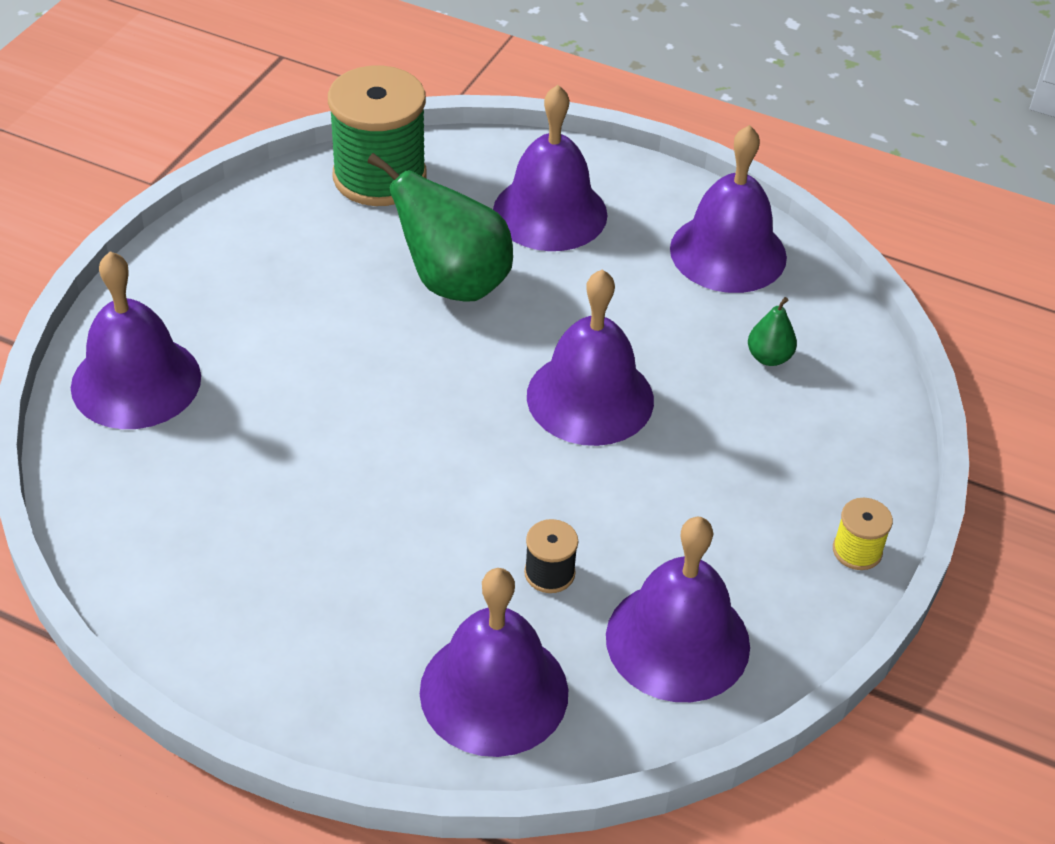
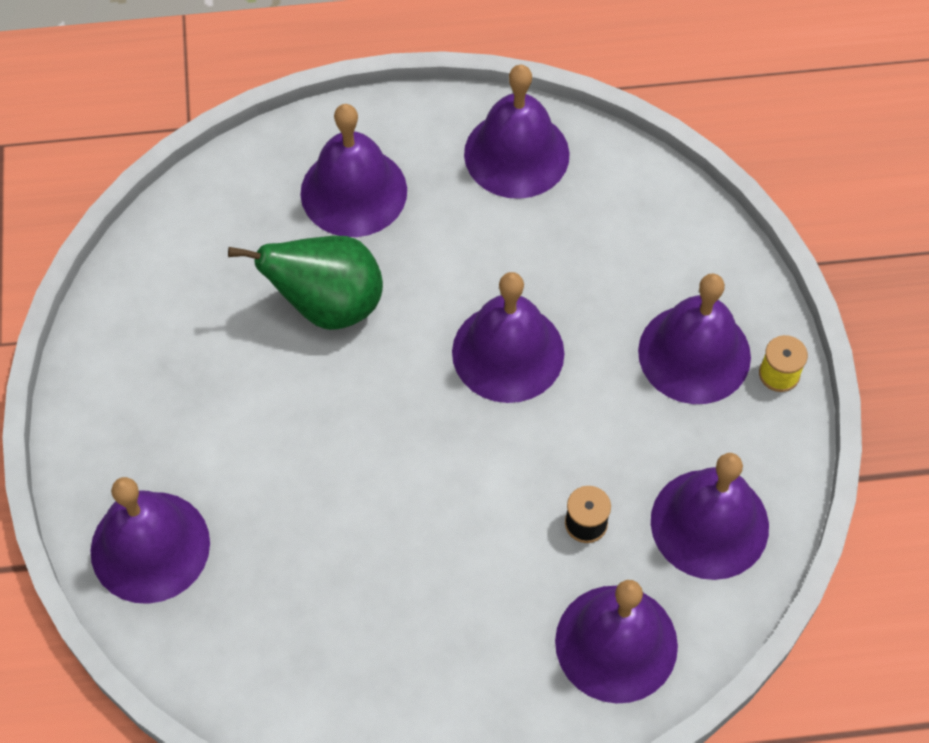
camera: 30 degrees left, 15 degrees up
green spool [328,66,427,206] -> none
green pear [748,297,797,366] -> none
none -> purple bell [638,274,751,404]

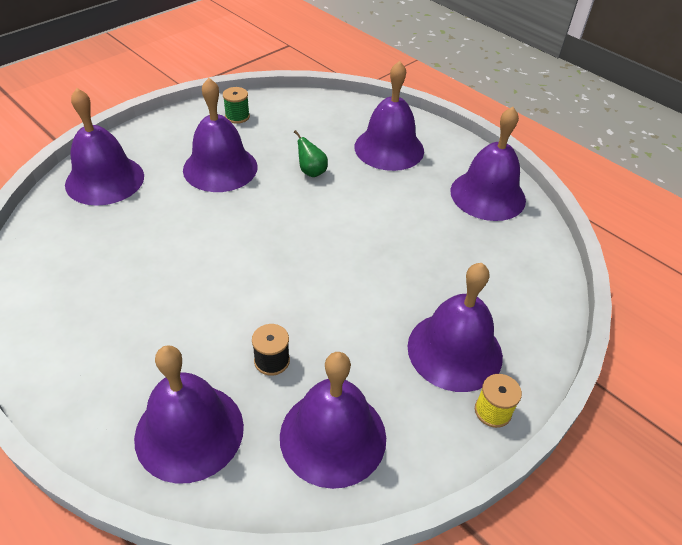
camera: 50 degrees right, 15 degrees down
green pear [228,236,383,330] -> green pear [294,130,328,177], size x0.46
purple bell [452,272,564,403] -> purple bell moved to [183,78,258,192]
none -> green spool [223,87,250,124]

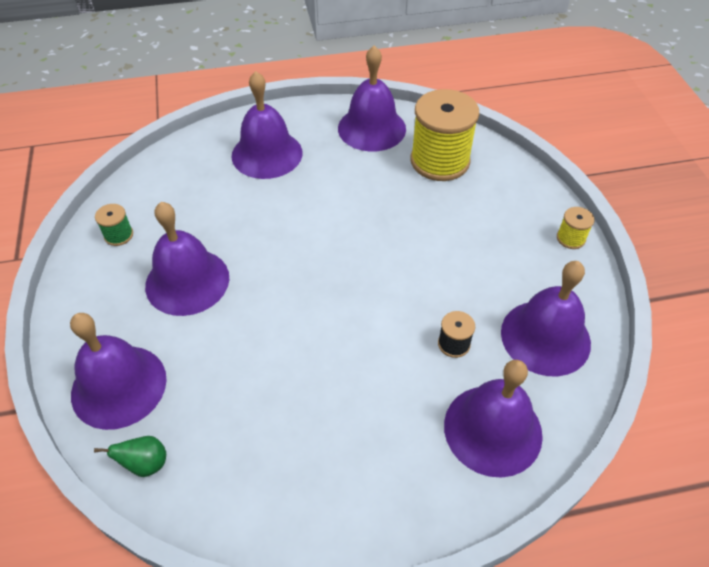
camera: 55 degrees left, 5 degrees up
green pear [294,130,328,177] -> green pear moved to [94,436,166,477]
purple bell [408,263,503,392] -> none
none -> yellow spool [411,89,479,181]

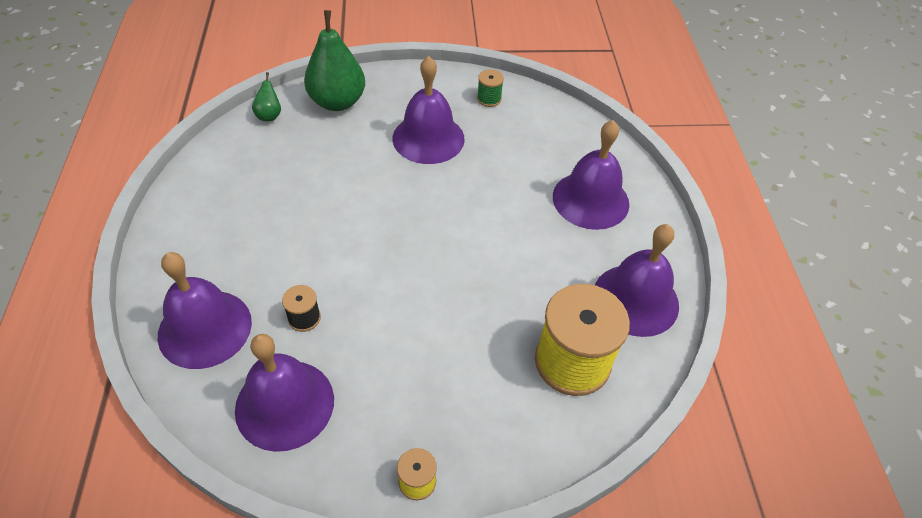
camera: 95 degrees right, 0 degrees up
purple bell [70,313,167,430] -> green pear [304,10,365,111]

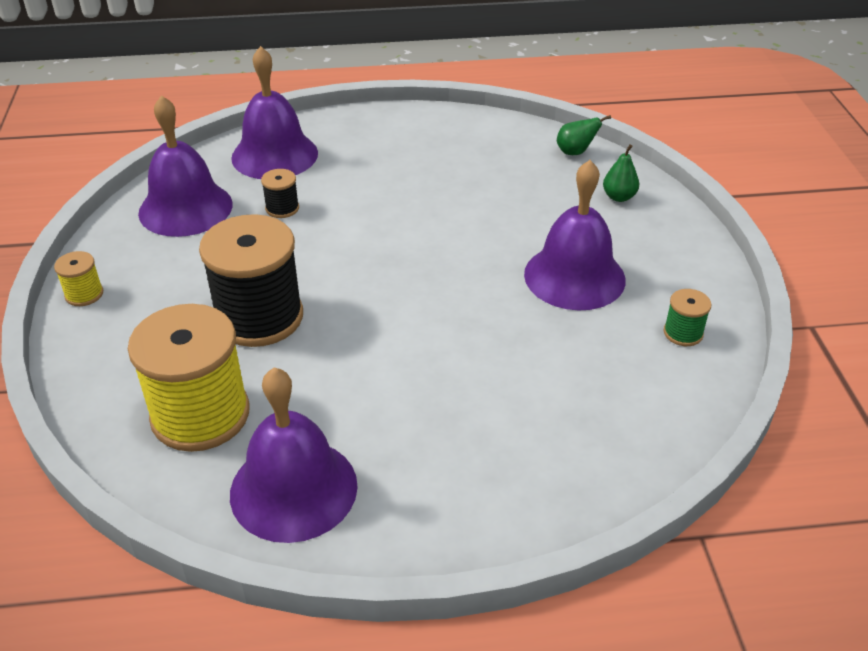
camera: 90 degrees right, 10 degrees down
green pear [304,10,365,111] -> green pear [603,144,639,202], size x0.46
purple bell [553,120,629,230] -> none
none -> black spool [199,214,303,347]

